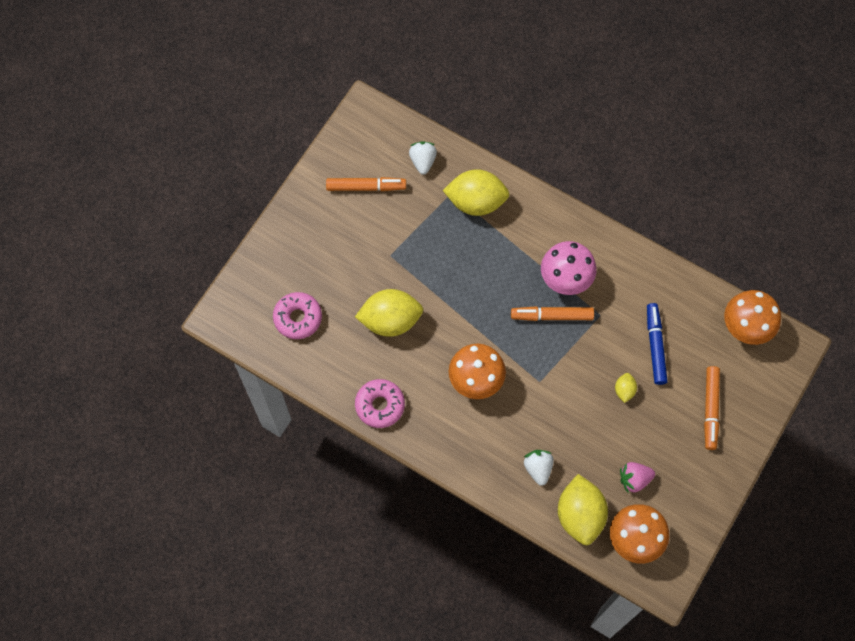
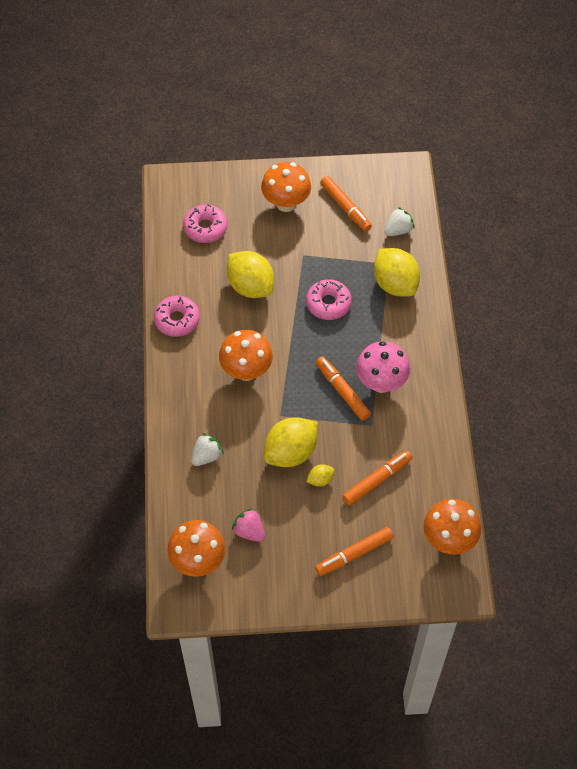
camera: 55 degrees right, 10 degrees down
yellow lemon [558,474,608,545] -> yellow lemon moved to [264,417,318,467]
blue marker [647,303,668,385] -> orange marker [342,450,412,505]
none -> orange mushroom [261,162,311,212]
none -> pink donut [306,279,352,320]

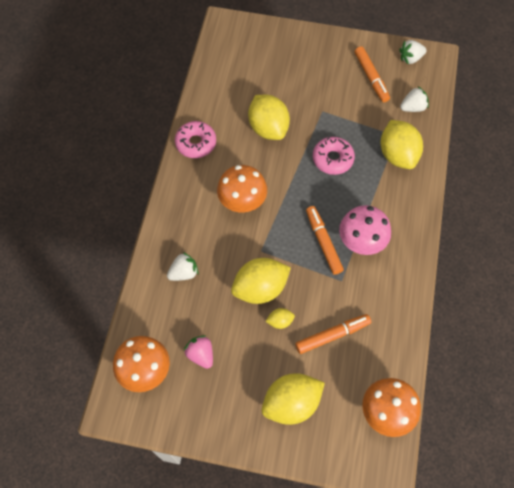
camera: 15 degrees right, 5 degrees up
pink donut [183,204,227,243] -> none
orange mushroom [261,162,311,212] -> none
orange marker [315,527,394,576] -> yellow lemon [262,373,325,425]
none -> white strawberry [399,40,427,64]

